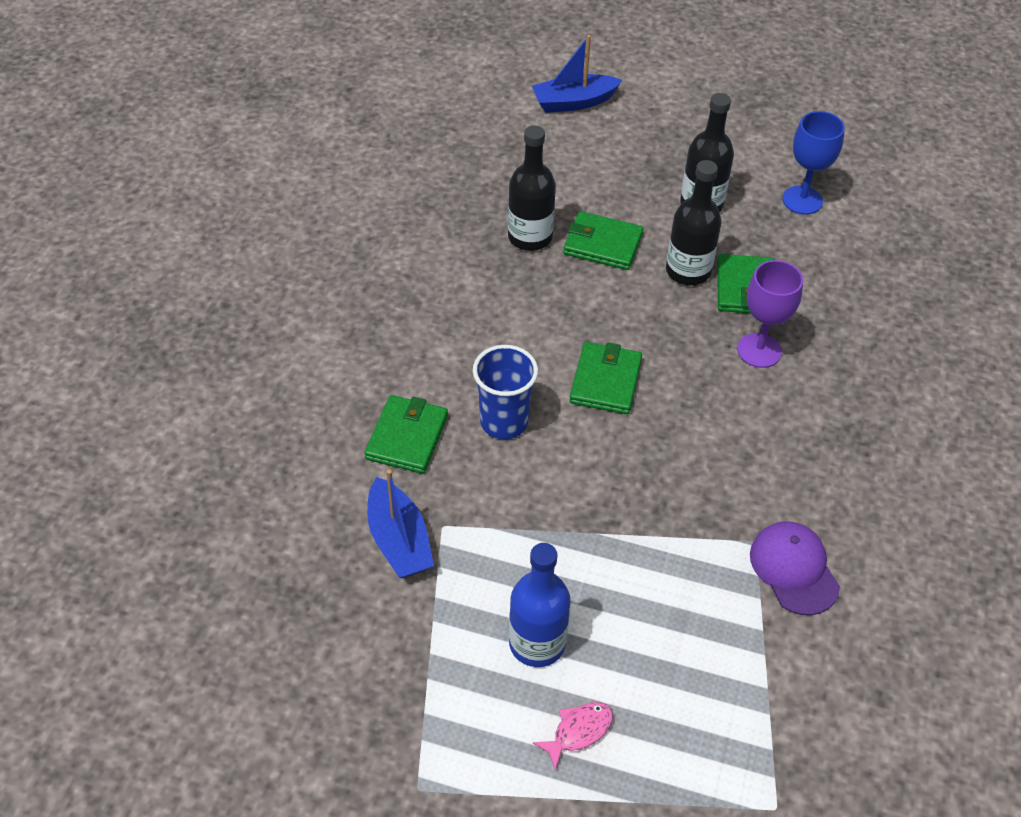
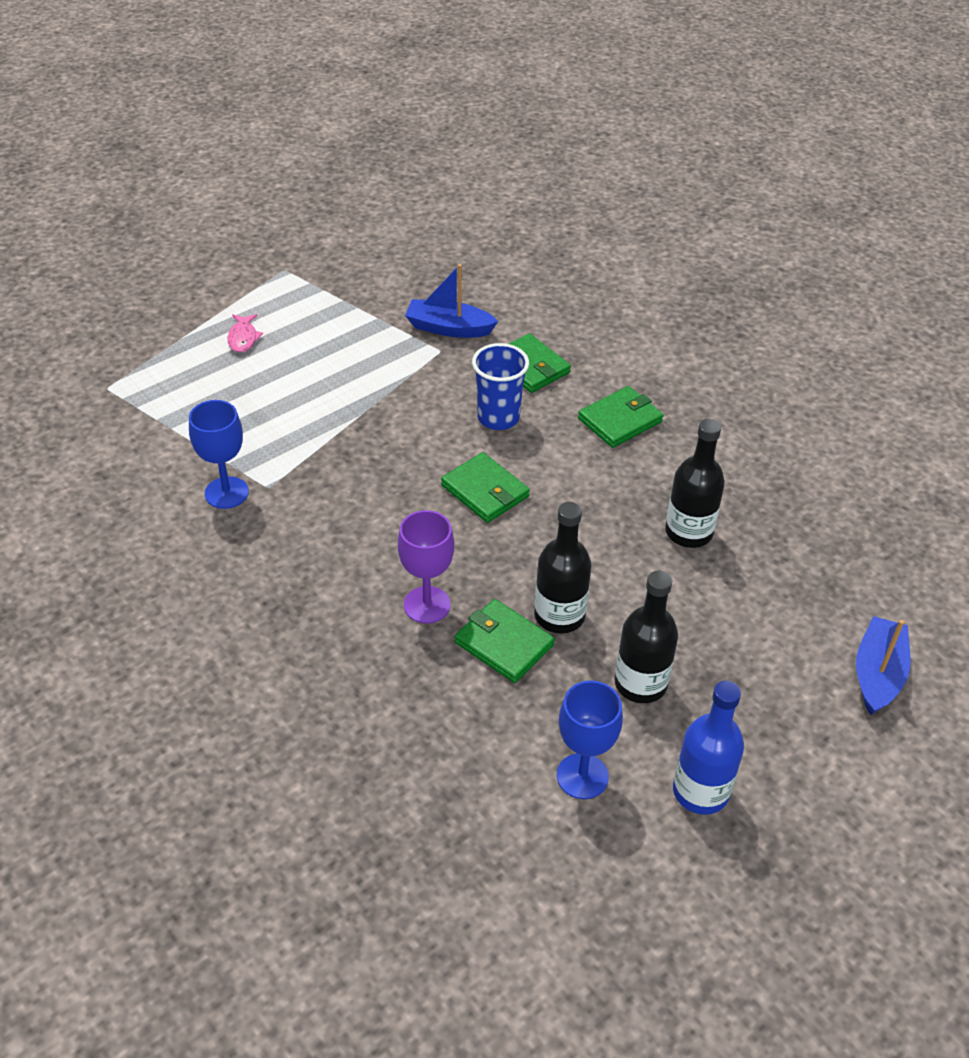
camera: 125 degrees right, 5 degrees down
blue bottle [509,543,571,667] -> blue bottle moved to [673,681,744,815]
green wallet [563,211,643,270] -> green wallet moved to [578,386,663,448]
purple cap [750,521,840,615] -> blue goblet [189,400,249,509]

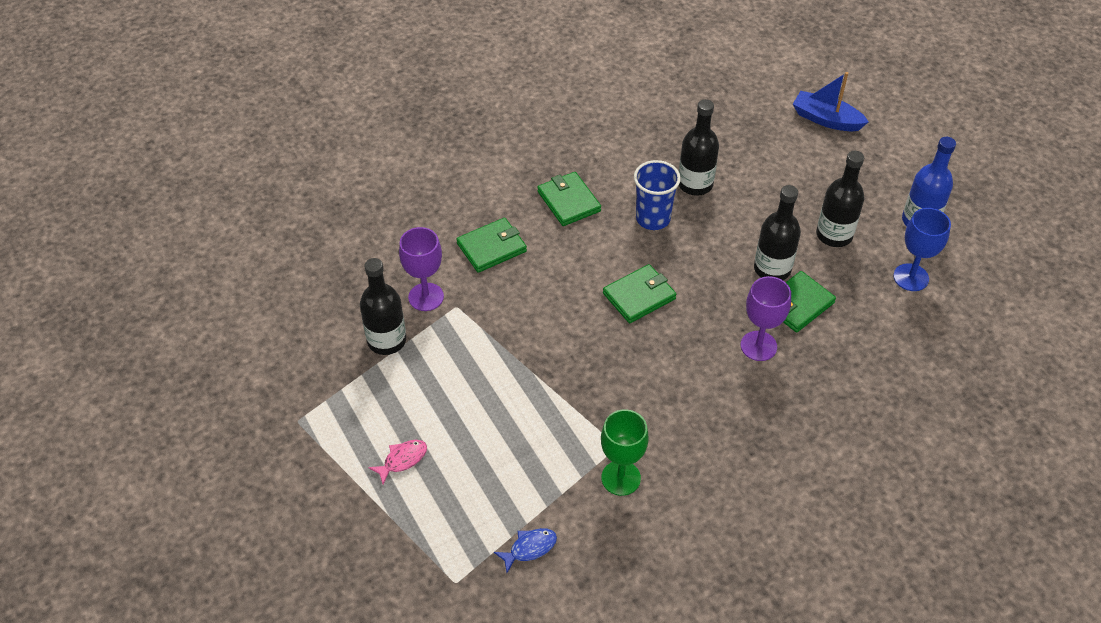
camera: 80 degrees left, 5 degrees up
blue goblet [189,400,249,509] -> green goblet [601,409,649,496]
pink fish [227,314,263,353] -> pink fish turned 45 degrees counterclockwise [368,440,427,484]
blue boat [405,264,499,338] -> purple goblet [399,227,444,311]
blue cup [472,343,529,430] -> blue cup moved to [634,160,681,230]
none -> black bottle [360,258,406,355]
none -> blue fish [494,528,557,573]

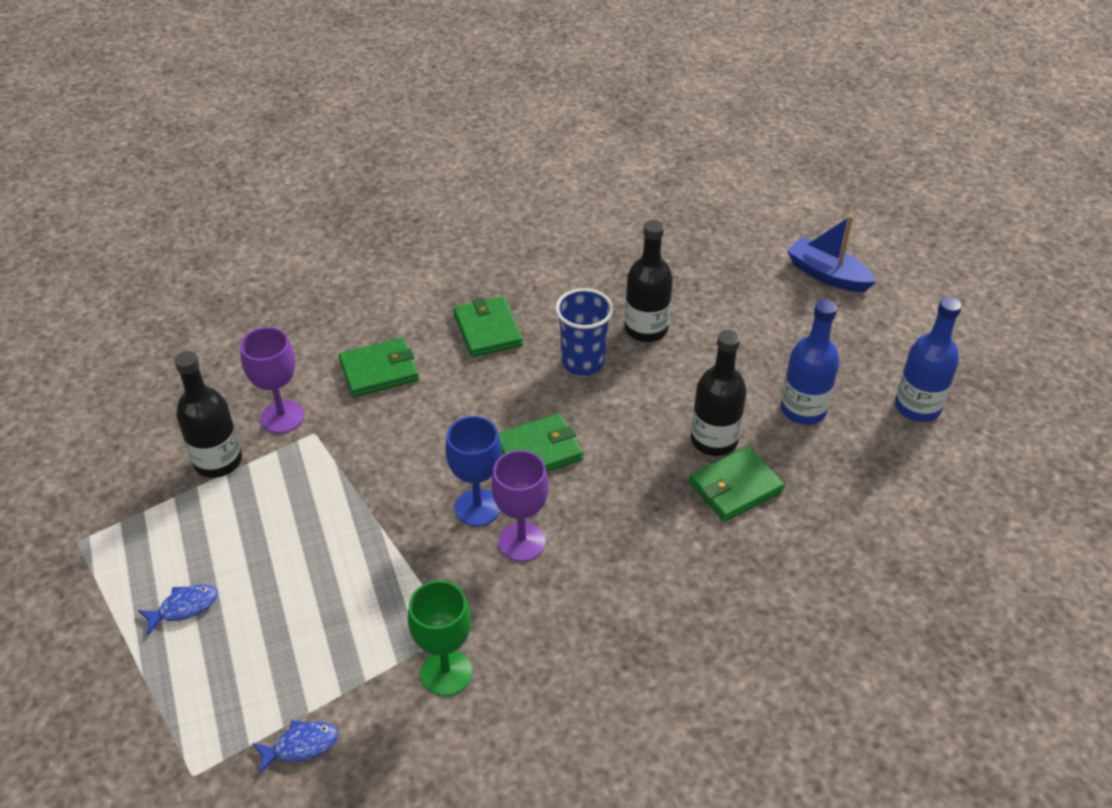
camera: 10 degrees right, 5 degrees down
pink fish [368,440,427,484] -> blue fish [138,584,218,636]
purple goblet [741,276,791,361] -> purple goblet moved to [491,450,549,562]
black bottle [816,151,864,247] -> blue bottle [781,299,839,425]
blue goblet [893,208,951,291] -> blue goblet moved to [445,416,502,526]

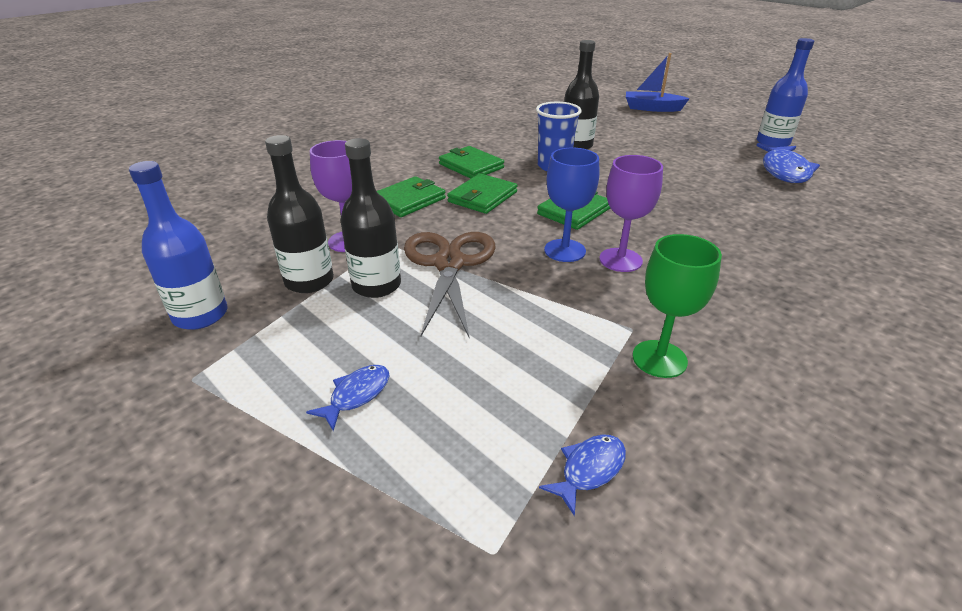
camera: 25 degrees left, 10 degrees down
green wallet [689,446,785,522] -> green wallet moved to [447,173,518,214]
black bottle [691,330,747,456] -> black bottle moved to [340,138,401,298]
blue bottle [781,299,839,425] -> blue bottle moved to [129,161,227,330]
none -> brown scissors [404,232,496,337]
none -> blue fish [756,143,820,183]

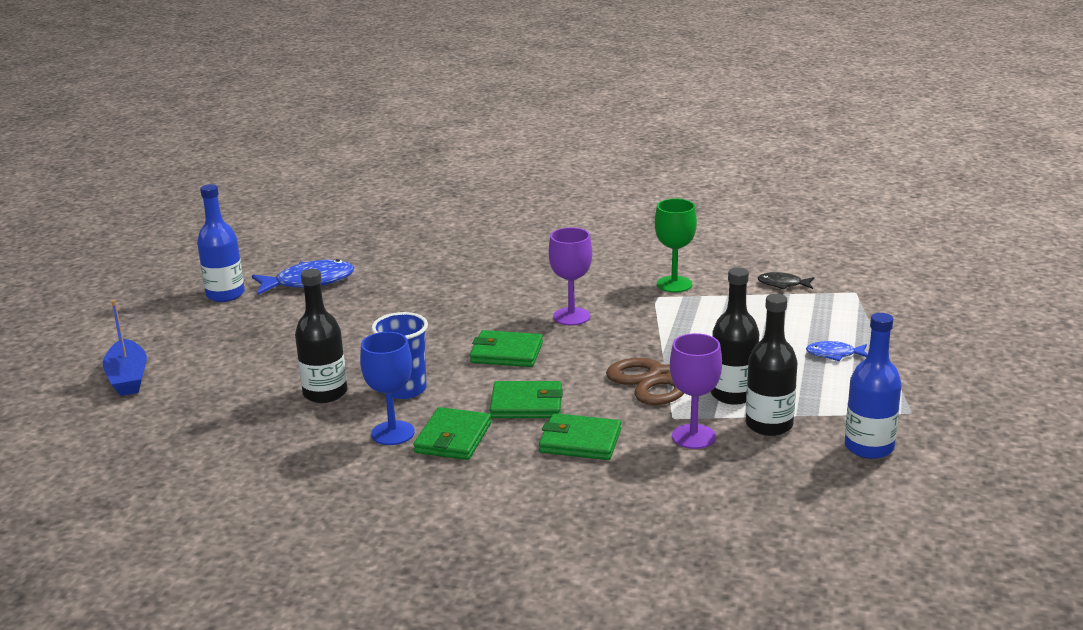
camera: 120 degrees left, 10 degrees down
blue fish [539,434,626,516] -> black fish [758,272,814,290]
blue goblet [544,148,599,262] -> blue goblet moved to [360,332,415,445]

